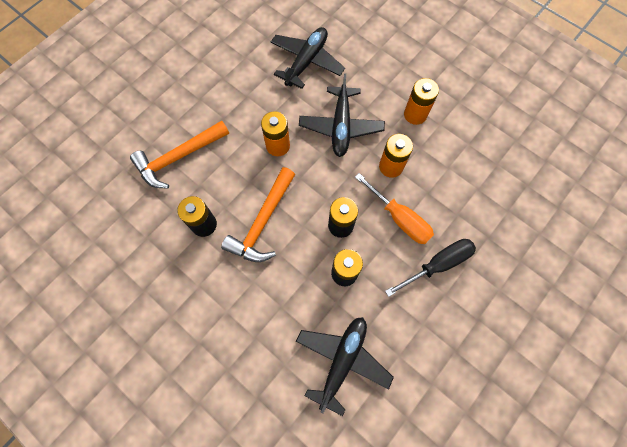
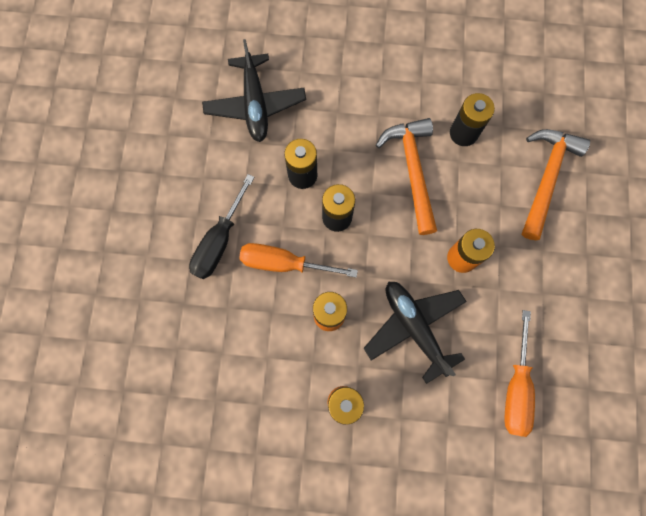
camera: 145 degrees right, 5 degrees up
black plane [271,27,345,89] -> orange screwdriver [504,310,535,437]

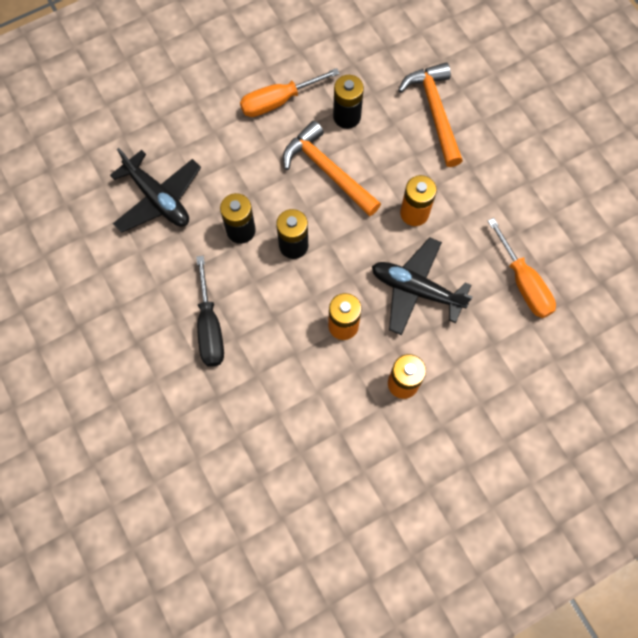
camera: 35 degrees left, 5 degrees down
orange screwdriver [239,243,358,277] -> orange screwdriver moved to [240,68,340,117]

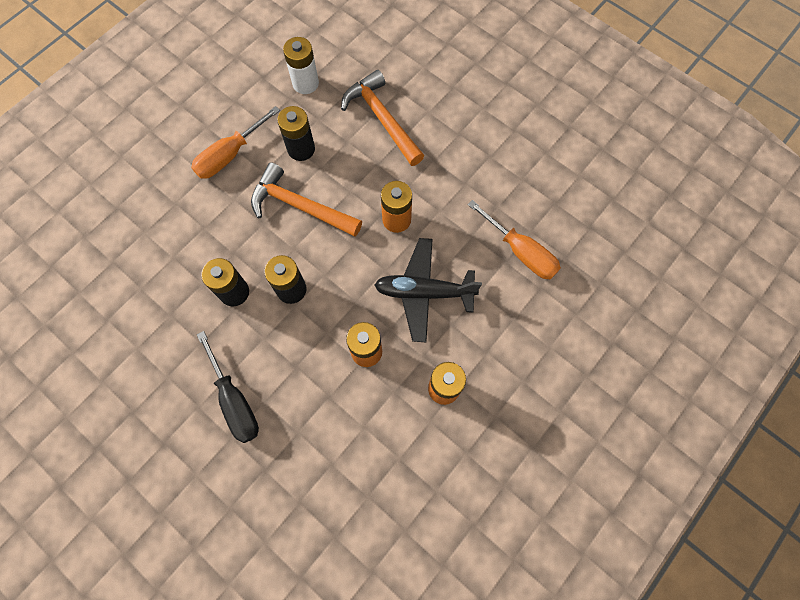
camera: 20 degrees left, 0 degrees up
black plane [110,148,201,233] -> none
none -> white battery [283,37,319,94]

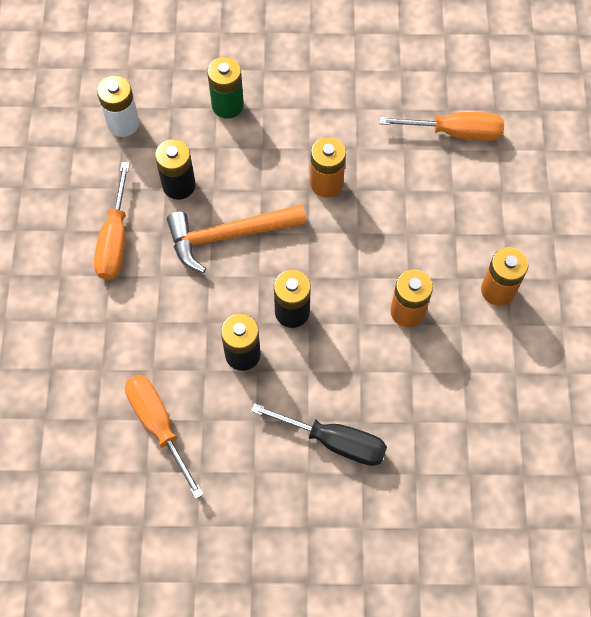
camera: 40 degrees left, 5 degrees down
orange hammer [341,70,424,166] -> green battery [207,57,244,118]
black plane [374,238,482,342] -> none
none -> orange screwdriver [125,375,204,499]

